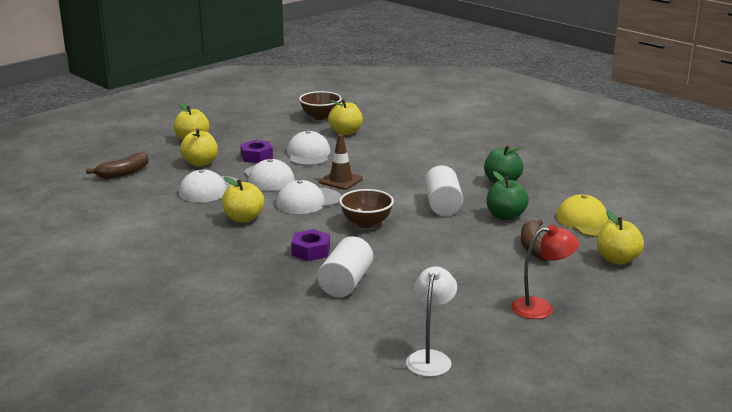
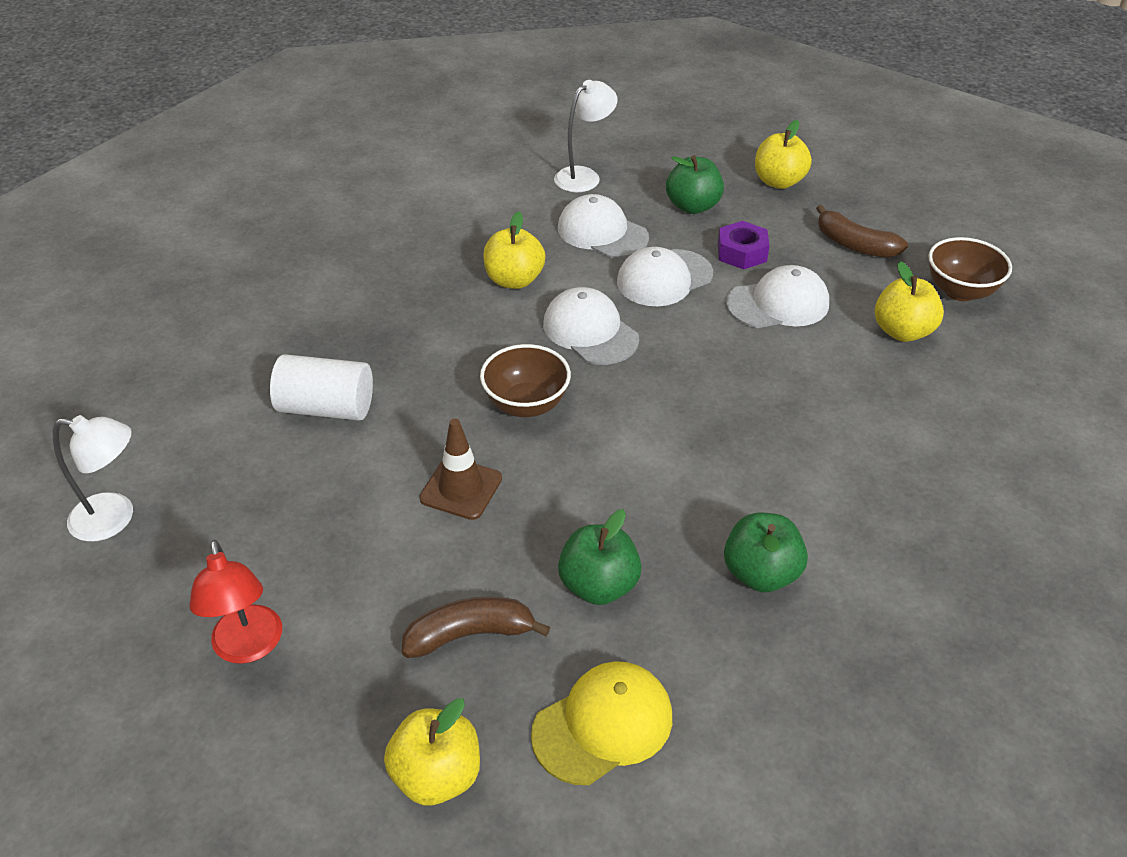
camera: 80 degrees right, 20 degrees up
brown banana [86,152,149,179] -> brown banana moved to [816,205,908,258]
yellow apple [180,129,218,167] -> green apple [666,155,724,214]
purple nut [291,229,330,261] -> none
brown traffic cone [319,134,363,190] -> brown traffic cone moved to [419,418,502,520]
white cylinder [424,166,463,216] -> none
none -> white lamp [554,80,618,192]

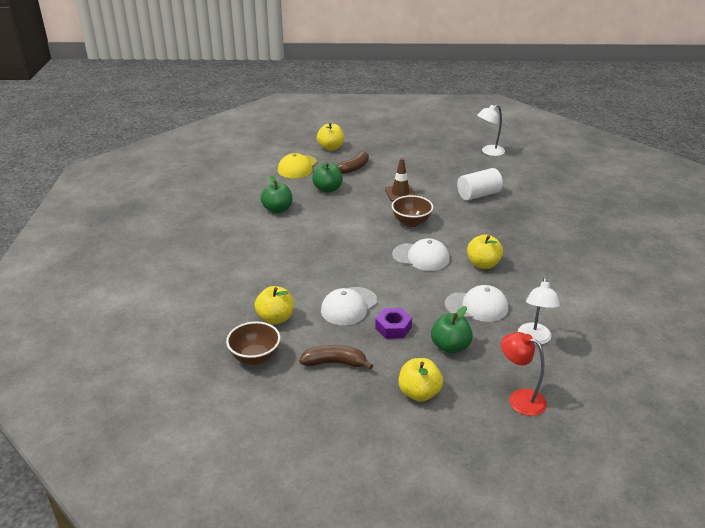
camera: 145 degrees right, 10 degrees down
red lamp [189,540,282,664] -> red lamp moved to [501,332,547,416]
white cap [617,247,713,306] -> none

